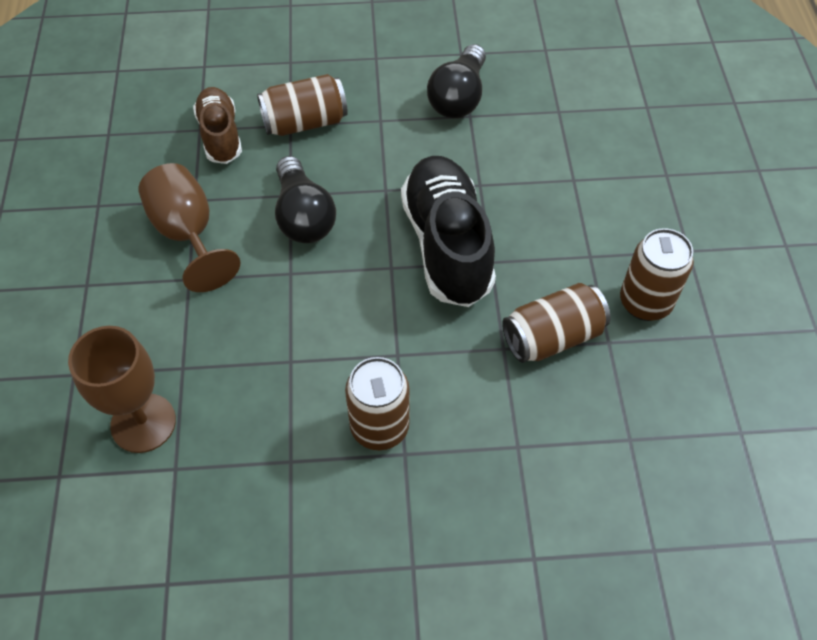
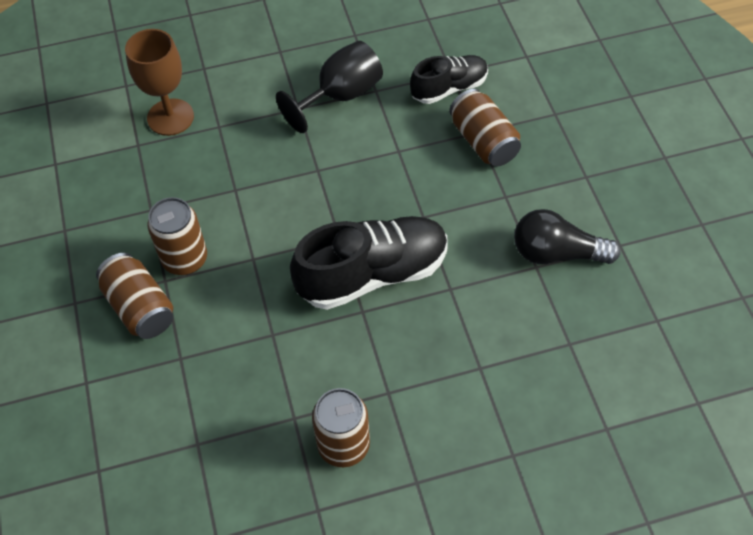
camera: 80 degrees right, 0 degrees up
brown goblet [138,163,240,292] -> black goblet [276,41,383,133]
brown shoe [193,87,242,164] -> black shoe [410,55,488,104]
black light bulb [275,156,336,243] -> none
brown can [502,283,611,363] -> brown can moved to [96,253,173,339]

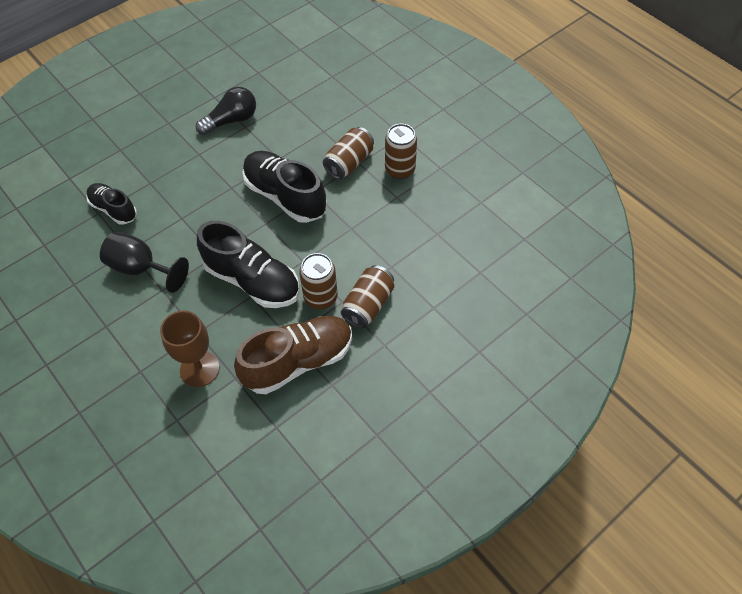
camera: 115 degrees left, 0 degrees up
brown can [449,89,521,167] -> brown can moved to [323,127,374,179]
black light bulb [514,209,620,264] -> black light bulb turned 105 degrees counterclockwise [196,87,256,135]
none -> black shoe [197,221,300,308]
none -> brown shoe [234,316,352,394]

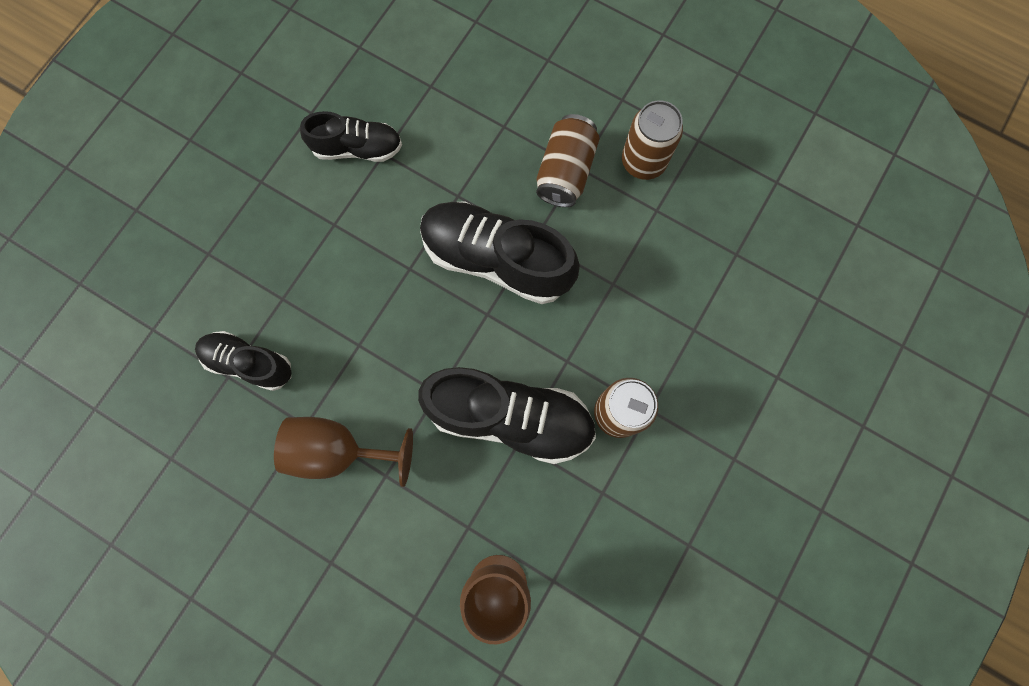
camera: 20 degrees left, 20 degrees up
black goblet [100,232,189,293] -> brown goblet [274,417,413,487]
black light bulb [196,87,256,135] -> black shoe [300,111,402,162]
brown shoe [234,316,352,394] -> none
brown can [341,265,394,328] -> none

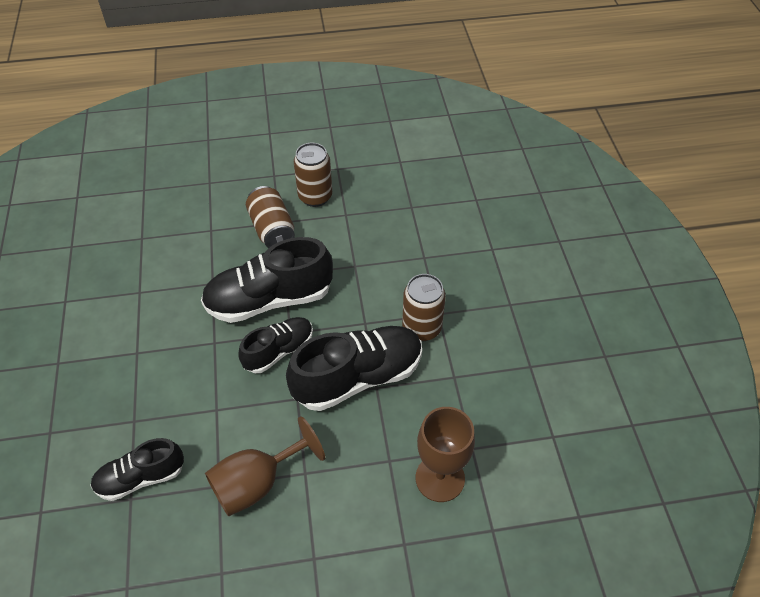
camera: 40 degrees left, 25 degrees down
black shoe [300,111,402,162] -> black shoe moved to [238,317,313,373]

